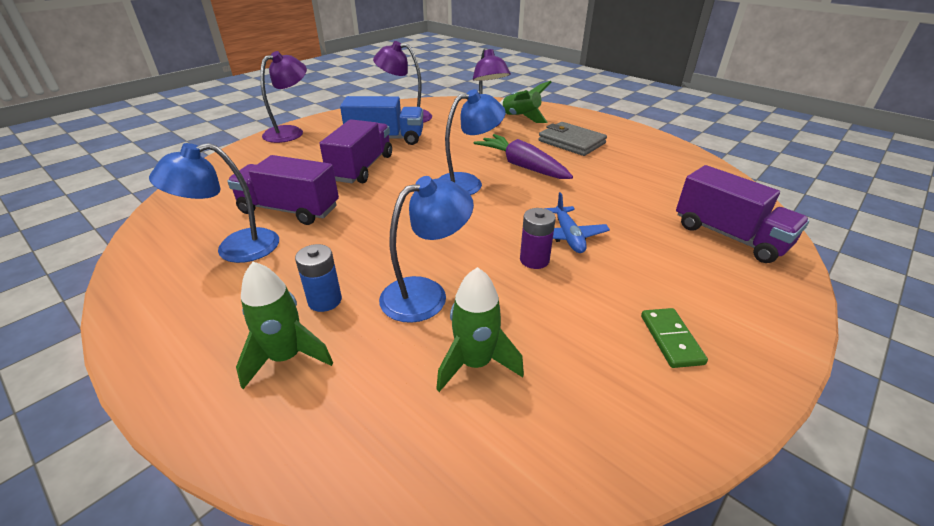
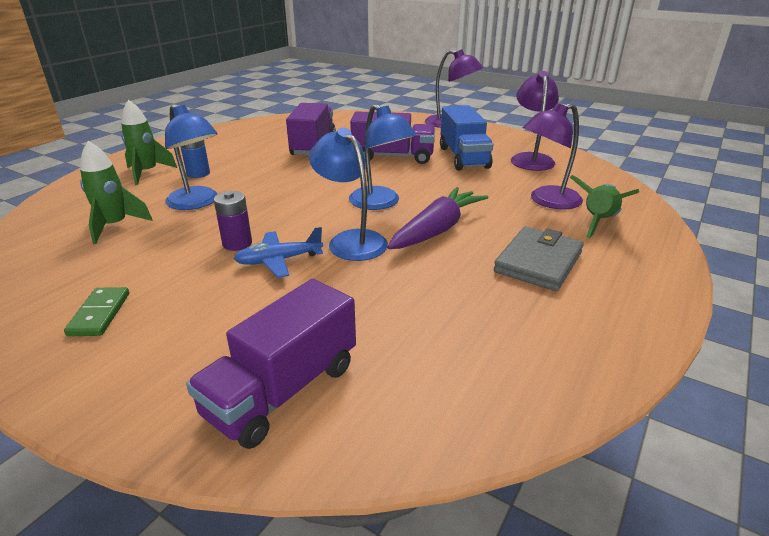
camera: 80 degrees right, 5 degrees down
blue lamp [149,143,279,263] -> blue lamp moved to [309,127,388,261]
green domino [641,308,708,368] -> green domino turned 75 degrees counterclockwise [64,287,129,336]

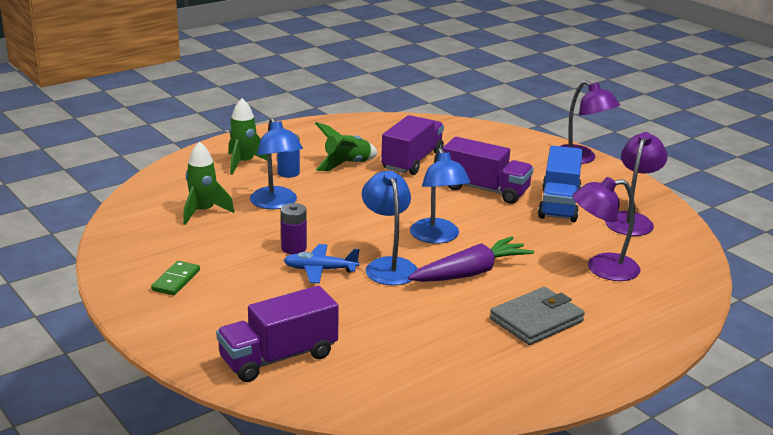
camera: 20 degrees right, 5 degrees down
green rocket [570,175,639,238] -> green rocket moved to [315,122,378,171]

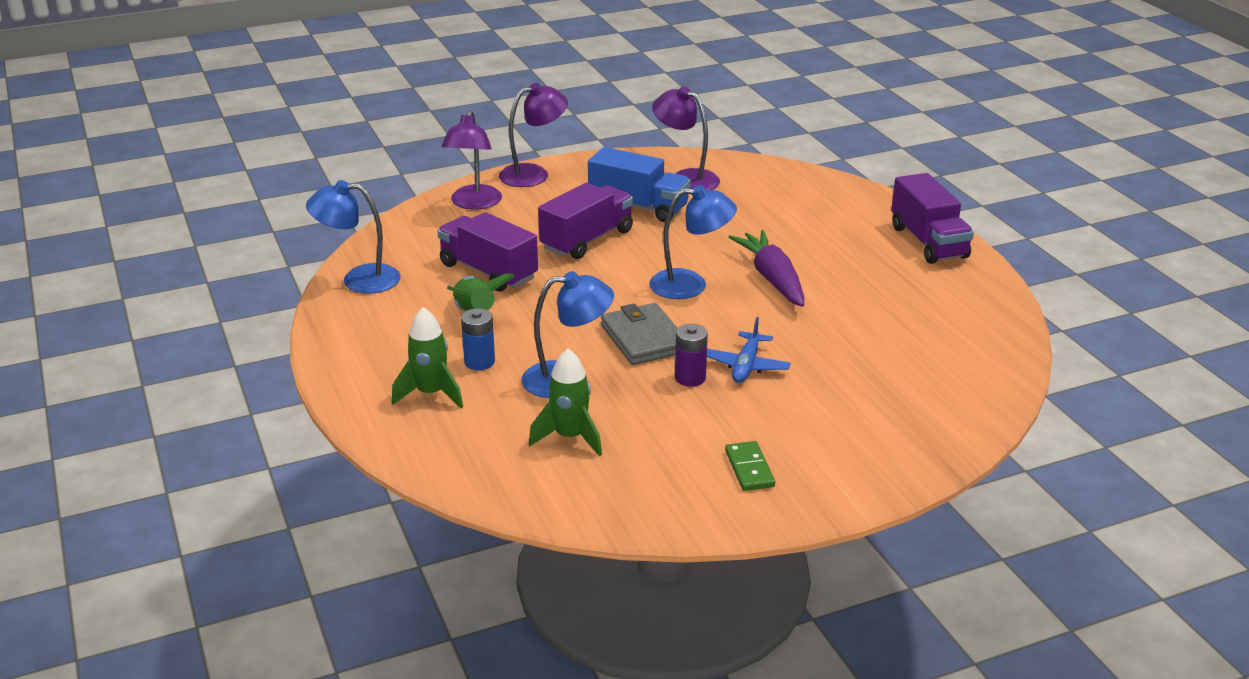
camera: 75 degrees left, 5 degrees up
green domino [151,261,200,295] -> green domino turned 45 degrees clockwise [725,441,775,491]
purple truck [216,286,339,382] -> purple truck moved to [891,173,974,264]
blue lamp [362,171,418,285] -> blue lamp moved to [306,180,401,294]
grey wallet [490,287,585,345] -> grey wallet moved to [601,303,678,365]
purple lamp [572,177,640,281] -> purple lamp moved to [441,110,502,210]

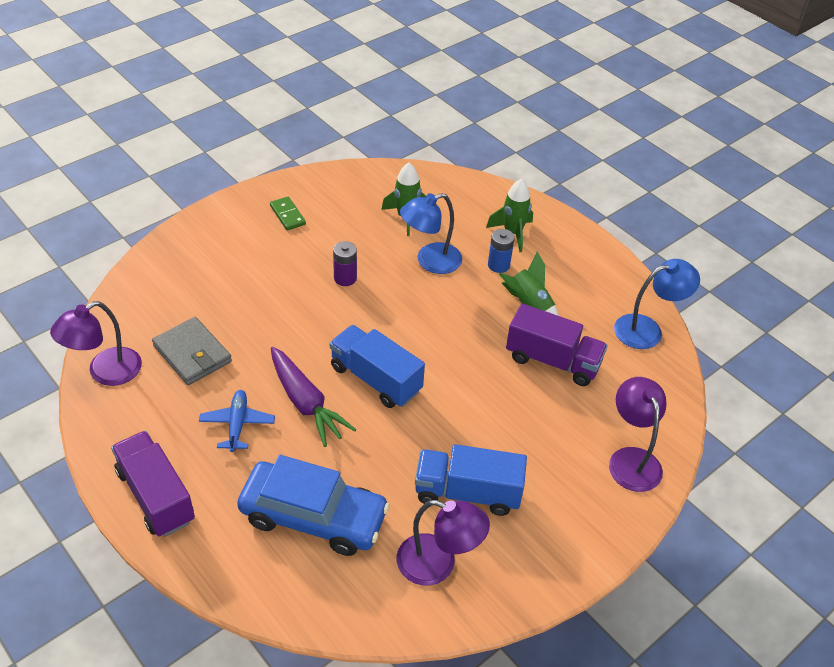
camera: 160 degrees right, 15 degrees up
purple lamp [499,83,568,187] -> purple lamp moved to [50,301,142,386]
purple truck [538,183,633,259] -> none
grey wallet [601,303,678,365] -> grey wallet moved to [152,317,232,385]
blue lamp [649,185,737,299] -> blue truck [330,325,425,408]
blue plane [707,317,791,383] -> blue plane moved to [199,390,275,452]
none -> blue car [237,455,390,556]

